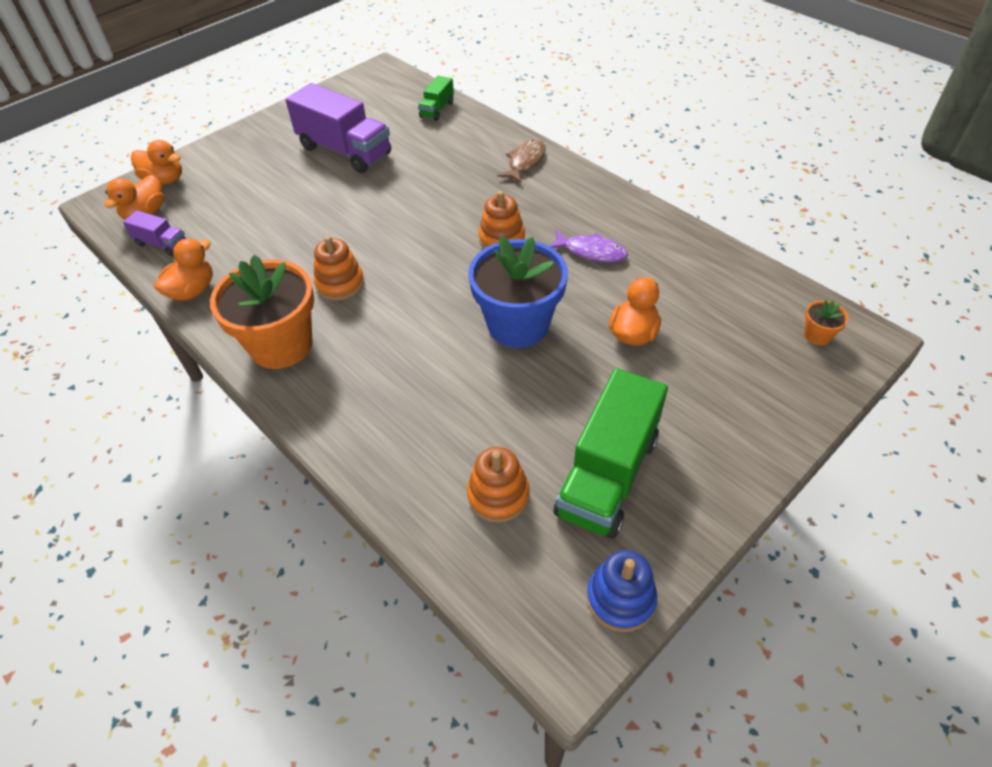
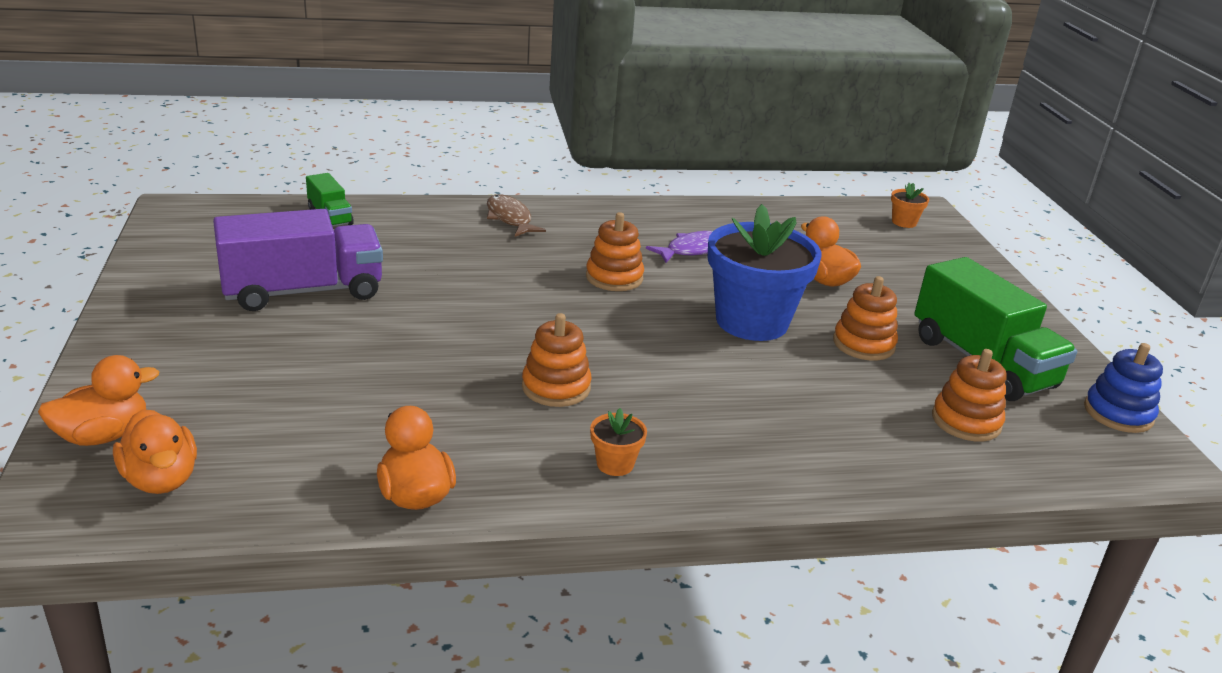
camera: 60 degrees left, 20 degrees down
purple truck [123,210,186,256] -> none
orange flower pot [210,255,314,369] -> orange flower pot [590,408,647,476], size x0.41
none -> orange stacking toy [833,276,898,361]

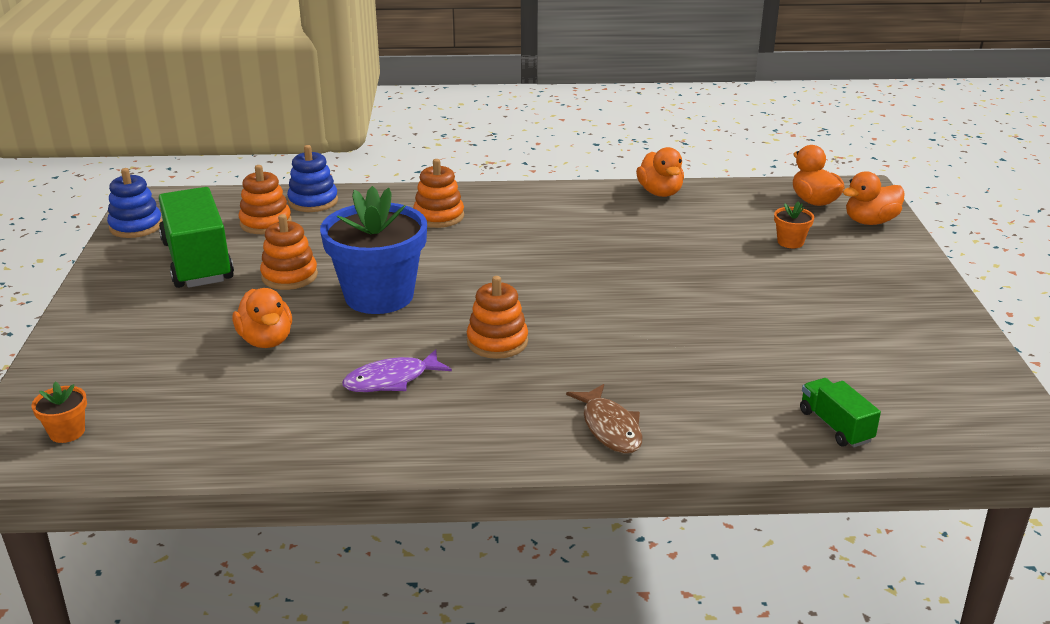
camera: 170 degrees left, 0 degrees up
purple truck [213,209,383,311] -> none
orange stacking toy [522,313,592,407] -> orange stacking toy moved to [413,159,464,228]
orange flower pot [590,408,647,476] -> orange flower pot moved to [774,201,814,248]
none -> blue stacking toy [287,145,338,212]

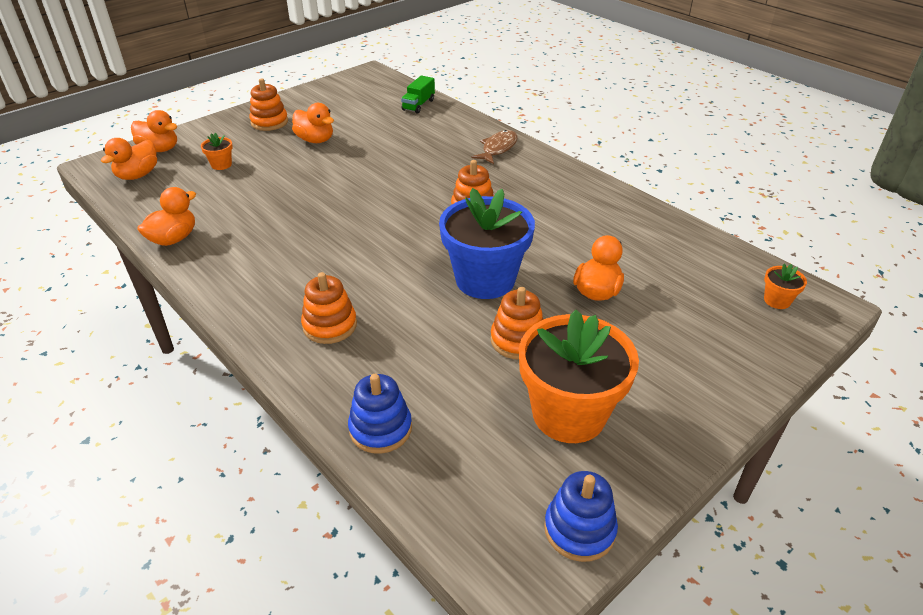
camera: 130 degrees left, 10 degrees up
green truck [158,187,234,288] -> orange flower pot [519,310,639,443]
orange stacking toy [239,165,292,234] -> orange stacking toy moved to [249,78,288,131]
purple fish [342,349,452,392] -> none
none -> orange duck [292,103,334,143]

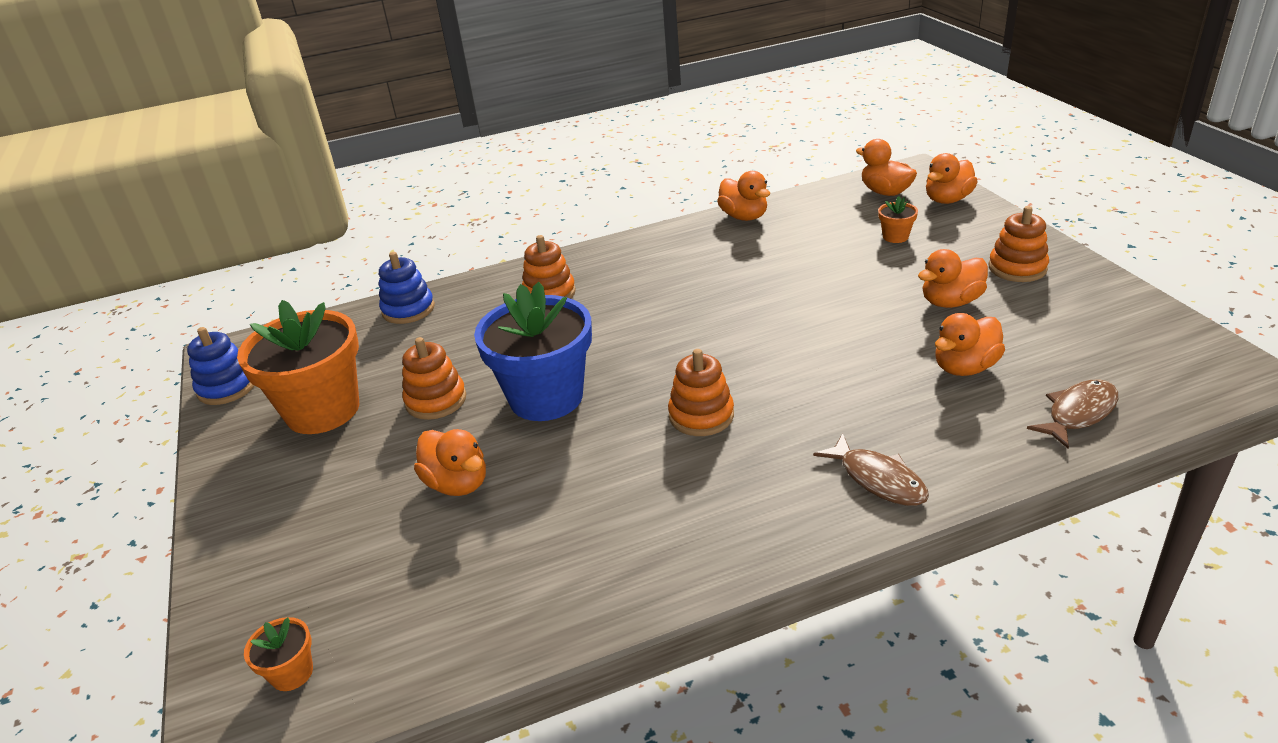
camera: 115 degrees right, 5 degrees down
green truck [401,75,435,114] -> brown fish [1027,380,1118,449]
none -> orange duck [935,313,1005,376]

